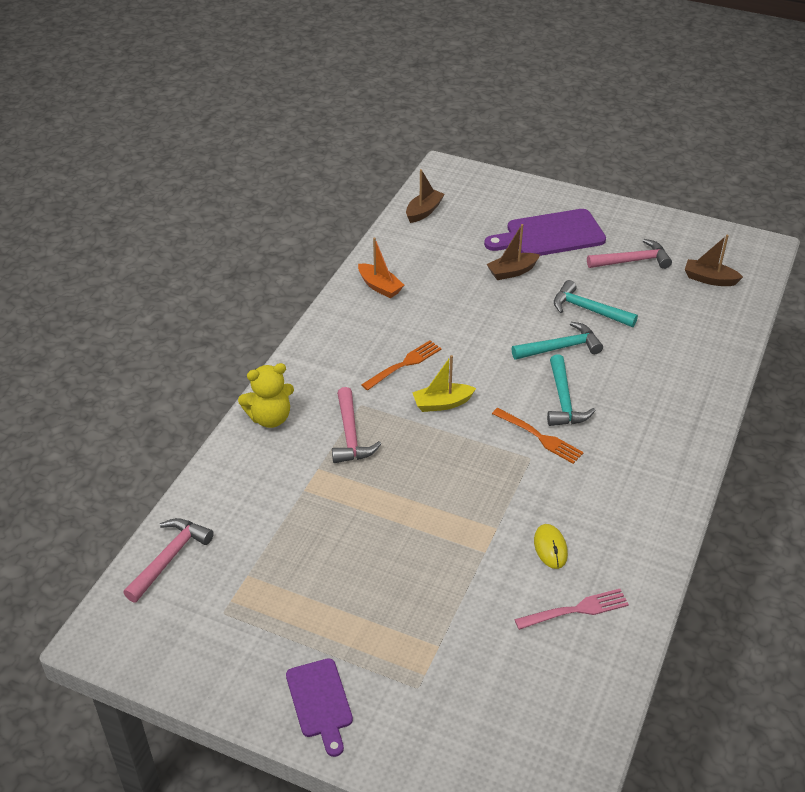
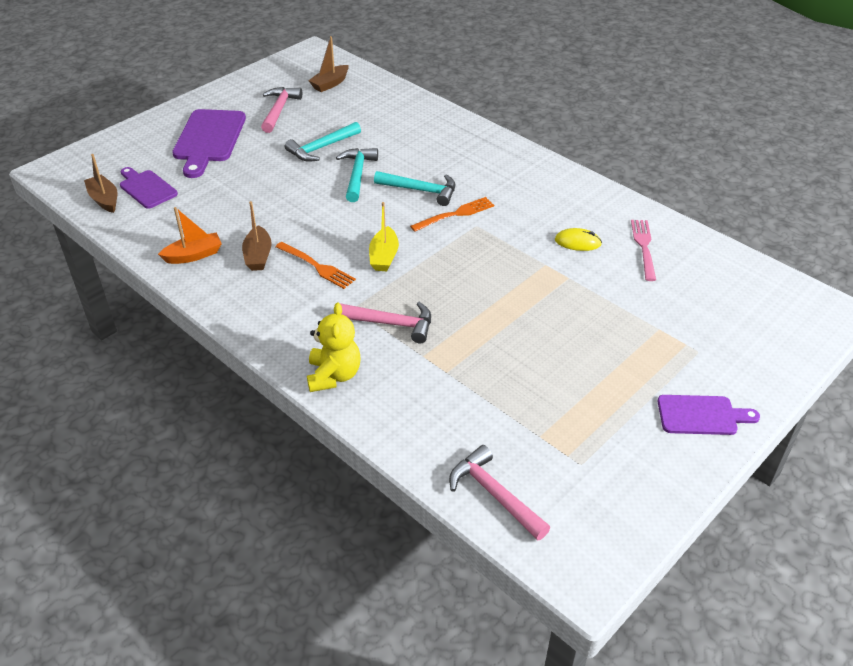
camera: 70 degrees left, 0 degrees up
orange fork [361,340,441,390] -> orange fork turned 150 degrees clockwise [275,242,356,289]
brown boat [487,224,540,280] -> brown boat moved to [242,201,272,271]
none -> purple cutting board [120,167,178,209]

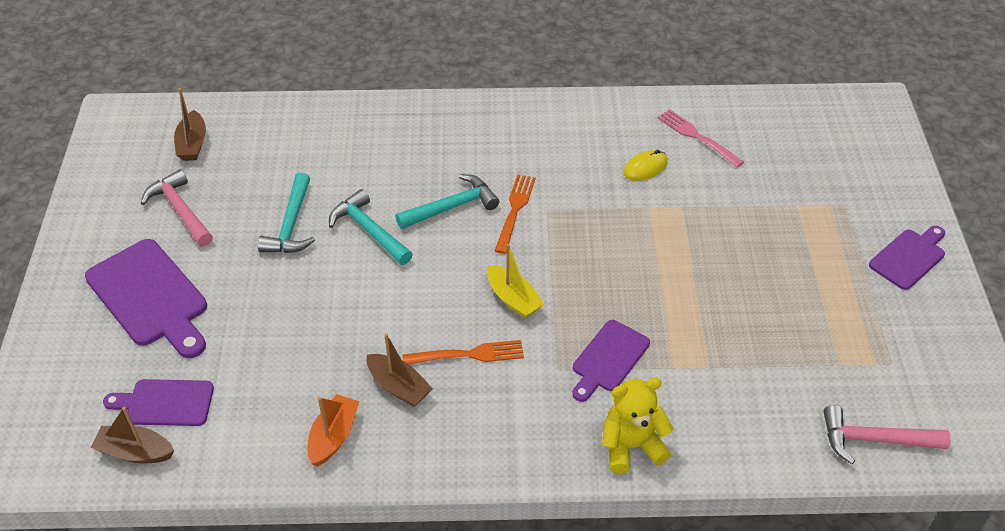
camera: 45 degrees left, 5 degrees up
yellow teddy bear [307,303,361,392] -> yellow teddy bear turned 60 degrees counterclockwise [602,378,674,474]
pink hammer [340,302,431,343] -> purple cutting board [573,320,650,402]

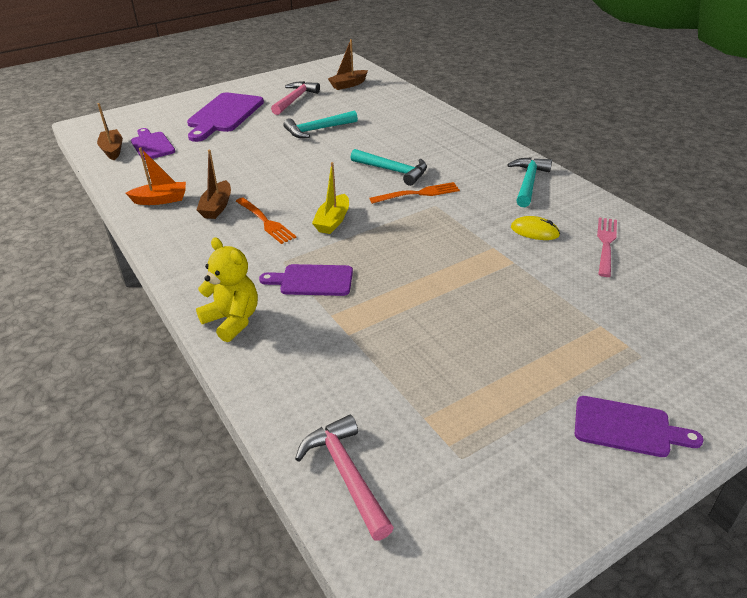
camera: 60 degrees right, 10 degrees down
turquoise hammer [329,189,413,265] -> turquoise hammer moved to [507,157,552,207]

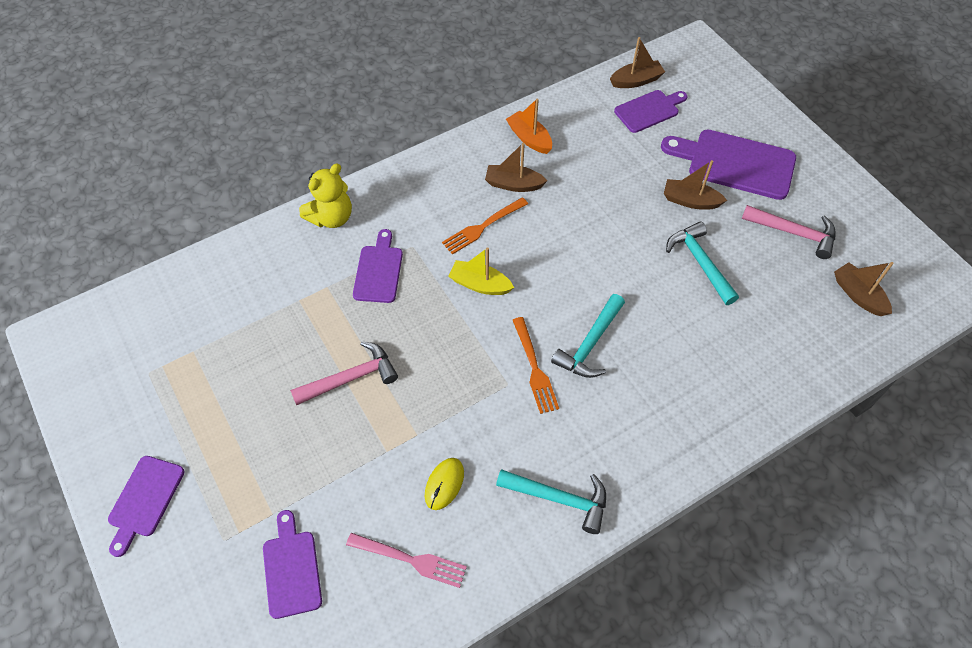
camera: 90 degrees right, 20 degrees up
orange boat [126,147,186,205] -> orange boat turned 150 degrees clockwise [506,98,552,154]
pink hammer [295,415,394,541] -> pink hammer moved to [290,341,398,405]
none -> purple cutting board [263,510,322,619]
none -> brown boat [664,160,727,210]

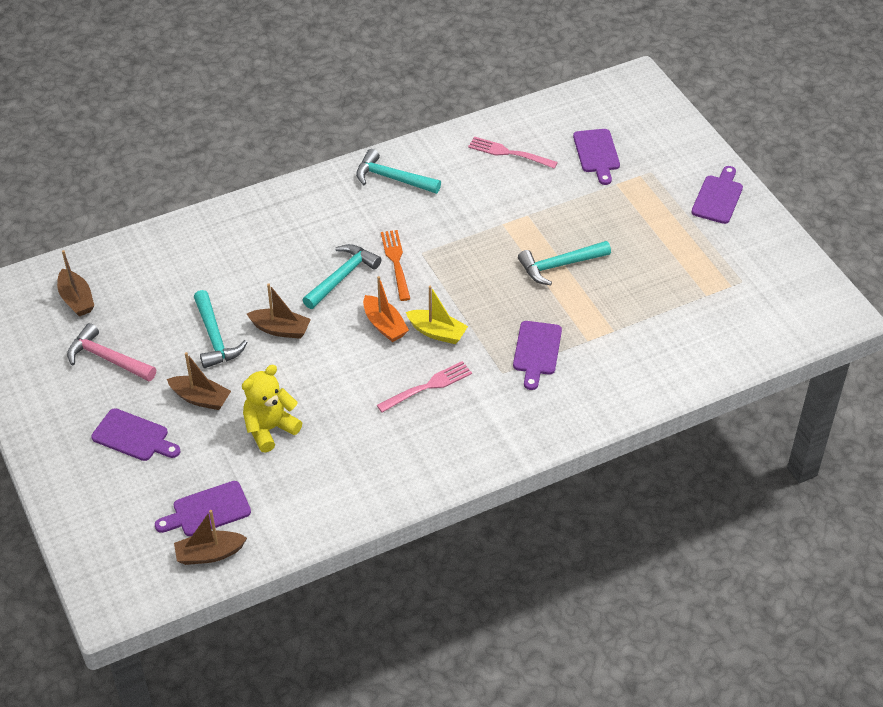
camera: 175 degrees left, 10 degrees down
pink hammer [290,341,398,405] -> turquoise hammer [518,241,611,285]
yellow teddy bear [299,163,352,228] -> yellow teddy bear moved to [242,365,302,453]
yellow mouse [425,458,464,510] -> none
orange fork [442,197,528,254] -> pink fork [377,361,472,413]
brown boat [485,143,547,192] -> brown boat moved to [247,284,311,339]
orange boat [506,98,552,154] -> orange boat moved to [363,276,409,342]
purple cutting board [661,130,796,200] -> purple cutting board [91,408,180,461], size x0.61

